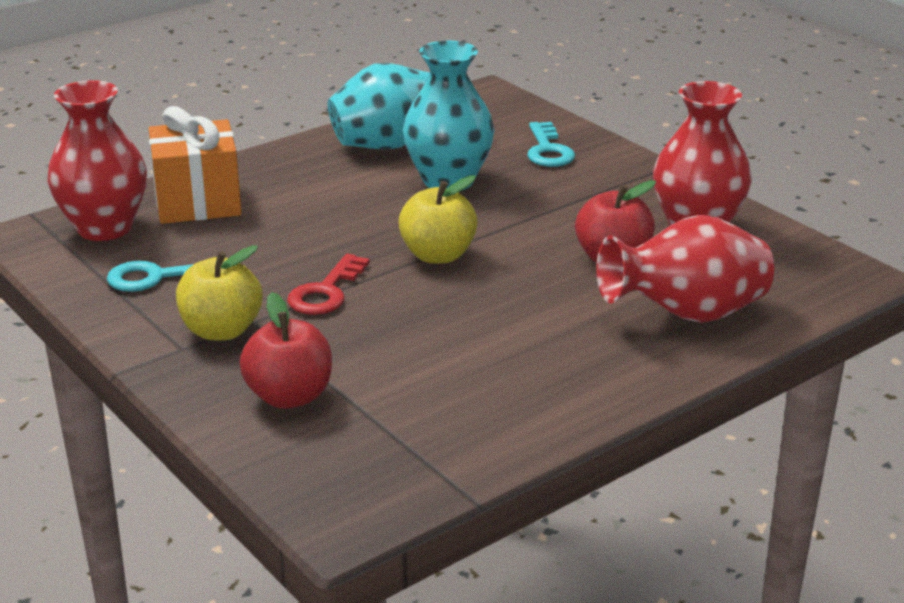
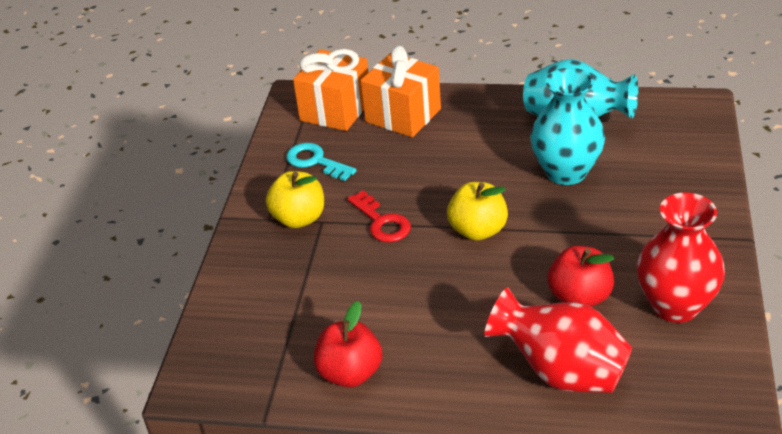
camera: 50 degrees right, 10 degrees up
red vase [47,80,147,241] -> orange gift [293,49,369,131]
red apple [240,292,332,409] -> red apple moved to [314,301,382,387]
red key [287,254,370,315] -> red key turned 105 degrees counterclockwise [347,190,411,242]
turquoise key [527,122,575,167] -> none

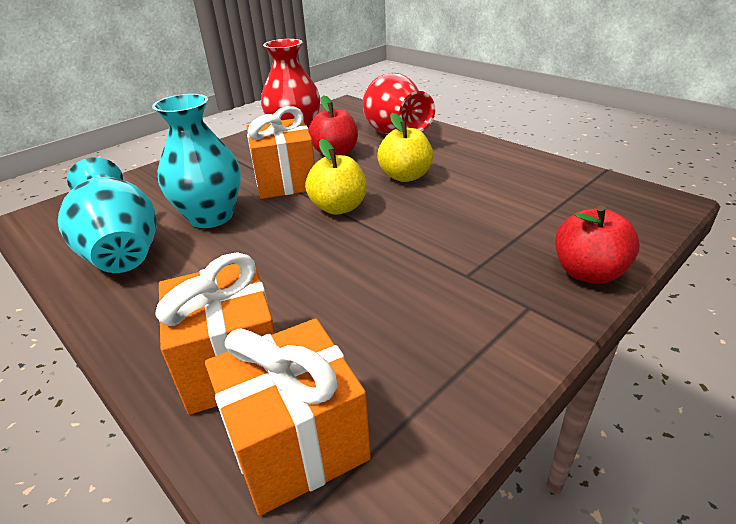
camera: 145 degrees left, 5 degrees down
yellow apple [266,171,324,228] -> yellow apple moved to [377,113,433,182]
turquoise key [286,143,357,181] -> none
red apple [314,301,382,387] -> red apple moved to [555,205,640,284]
red key [347,190,411,242] -> none
none -> orange gift [246,106,315,199]

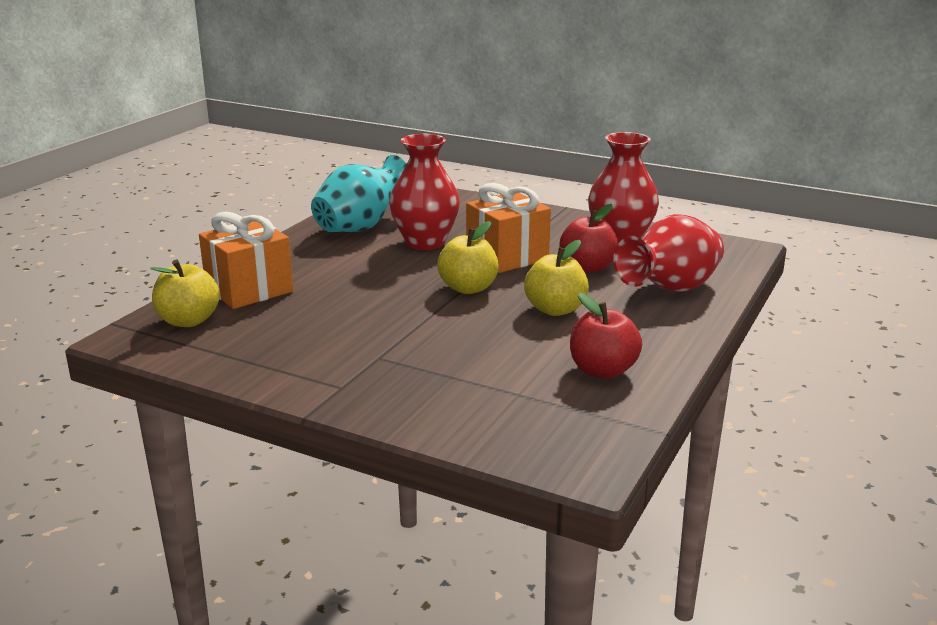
camera: 70 degrees right, 10 degrees down
turquoise vase [152,94,241,228] -> red vase [389,134,460,250]
orange gift [205,318,371,516] -> yellow apple [150,259,220,327]
red apple [555,205,640,284] -> red apple moved to [570,293,642,379]

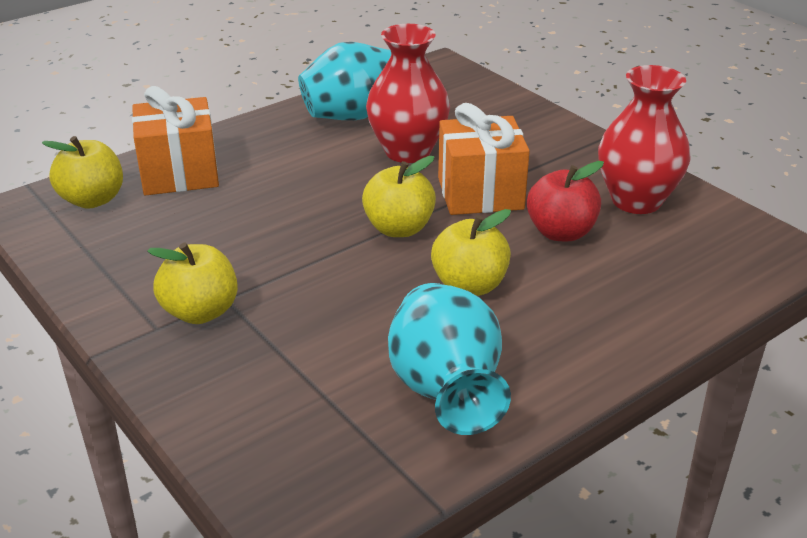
camera: 25 degrees right, 10 degrees up
red apple [570,293,642,379] -> turquoise vase [388,283,511,435]
red vase [613,214,724,292] -> none
none -> yellow apple [147,242,238,324]

